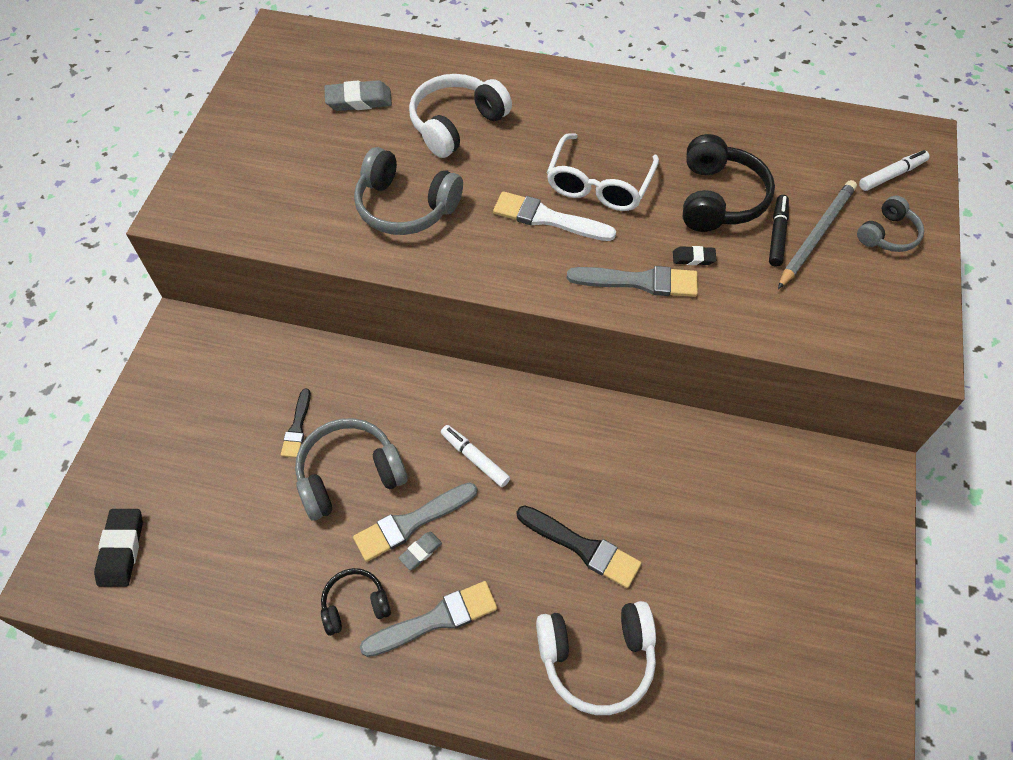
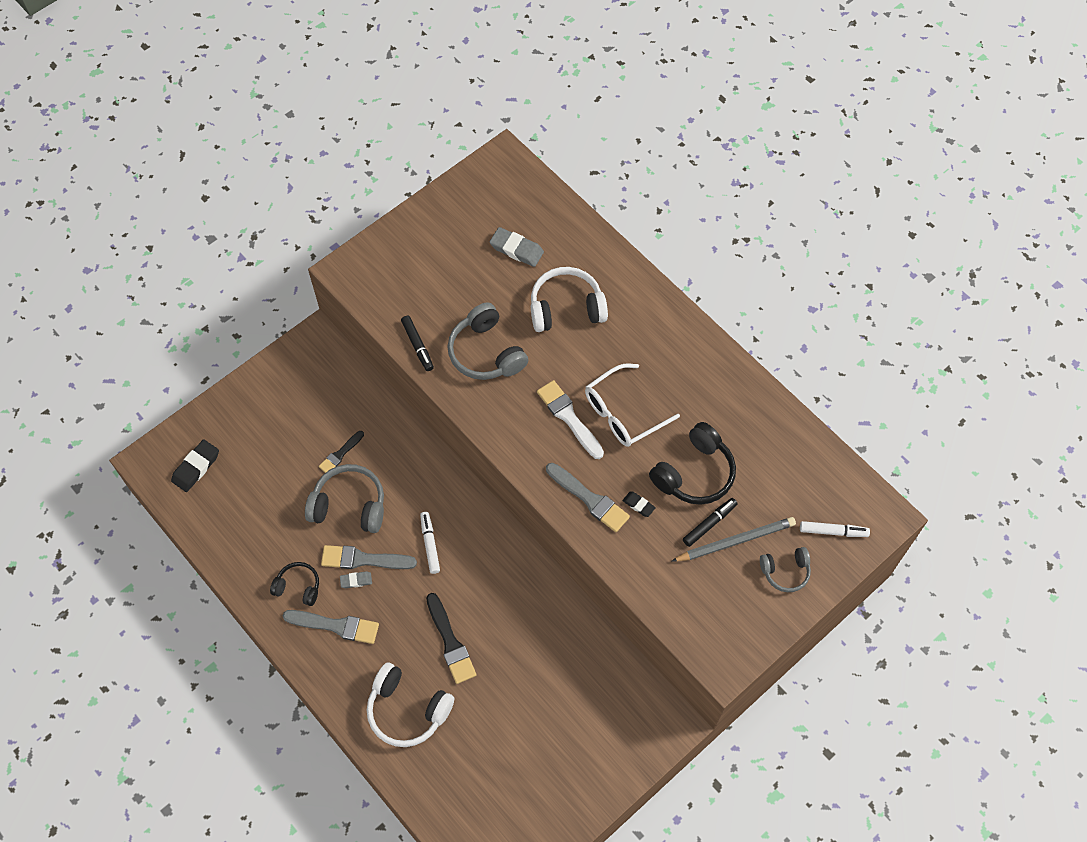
camera: 35 degrees right, 5 degrees up
none -> black marker [401,316,434,371]

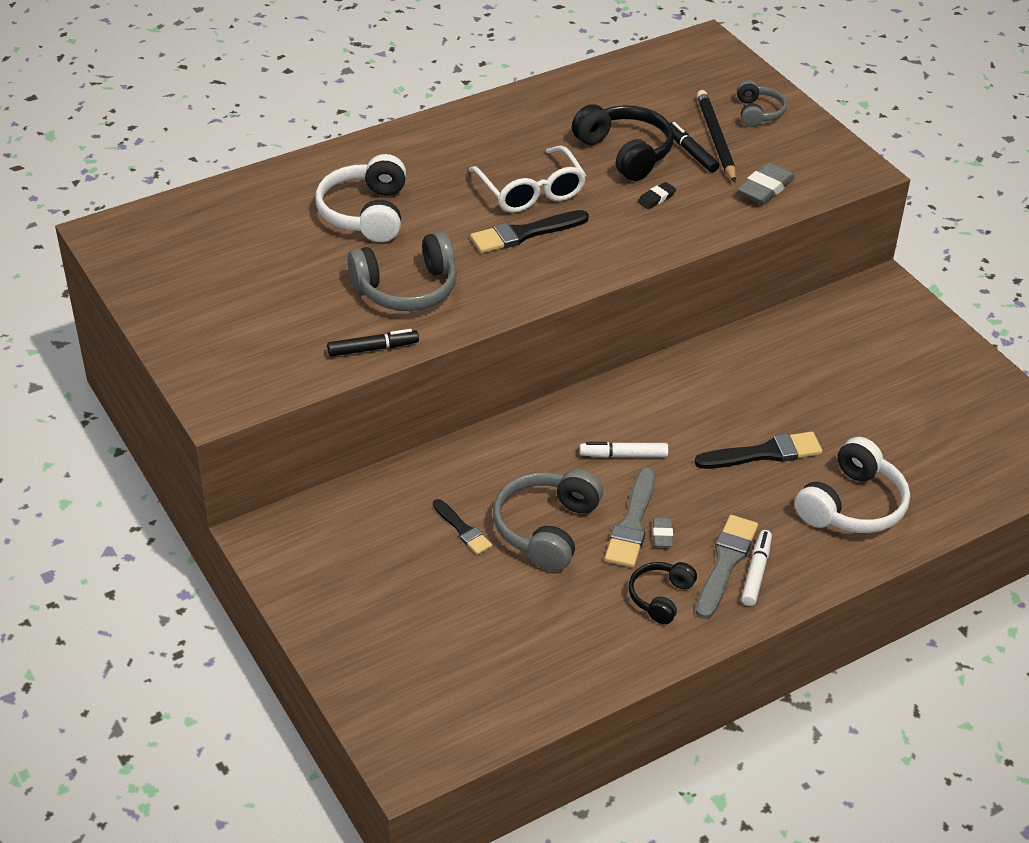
camera: 80 degrees left, 20 degrees down
black eraser [171,439,219,492] -> none
grey eraser [490,227,544,267] -> grey eraser moved to [737,162,795,204]
white brush [537,380,604,459] -> black brush [470,210,589,253]
grey brush [546,463,630,532] -> none
grey pencil [671,517,796,562] -> black pencil [697,90,736,182]
white marker [800,521,870,537] -> white marker moved to [741,530,772,606]

